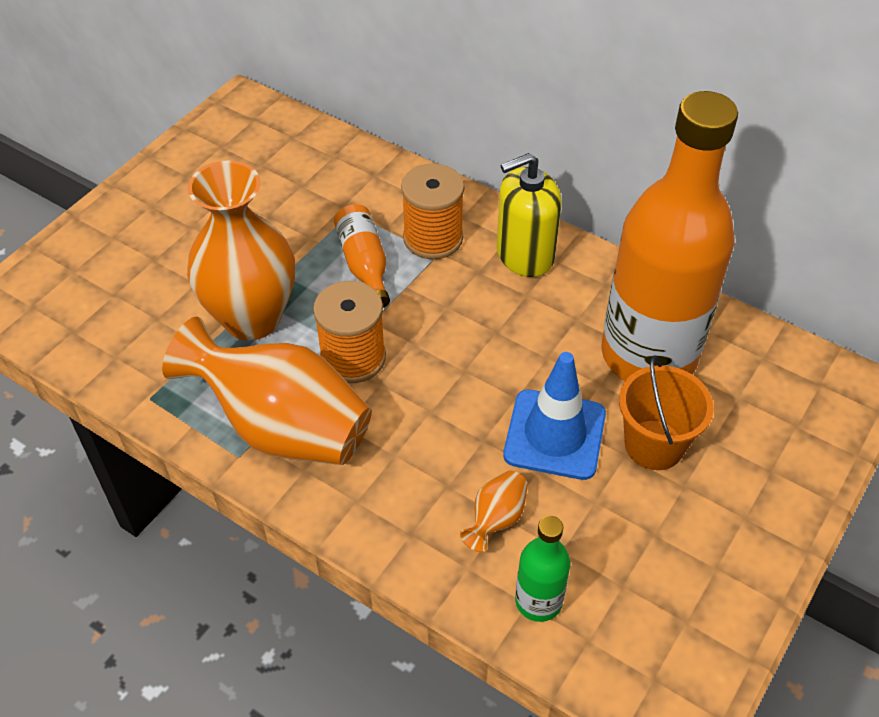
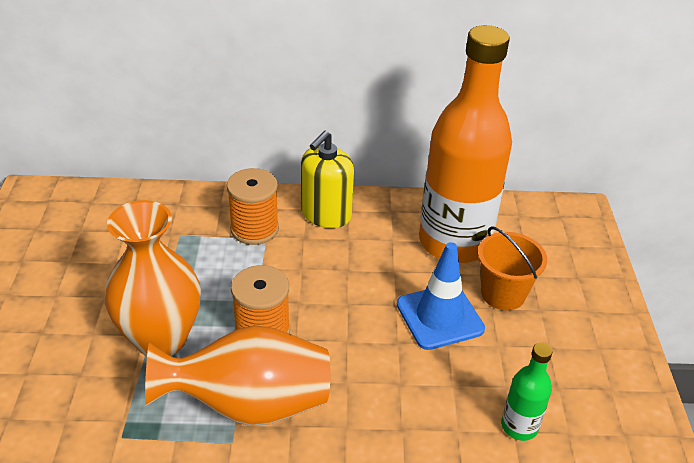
camera: 35 degrees left, 10 degrees down
orange bottle [334,204,390,308] -> none
orange vase [460,471,528,552] -> none

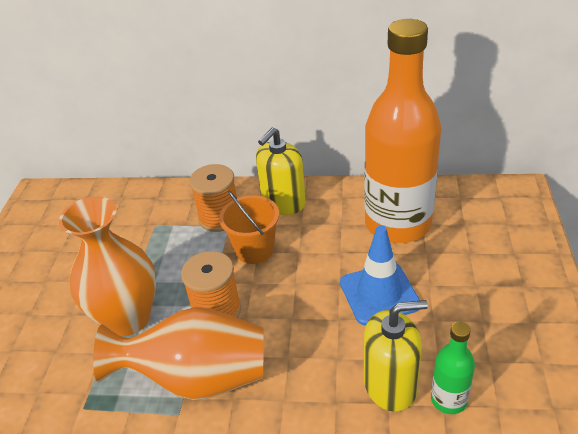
camera: 10 degrees right, 0 degrees up
orange bucket [478,226,547,310] -> orange bucket moved to [219,191,279,264]
none -> yellow soap dispenser [364,300,428,412]

